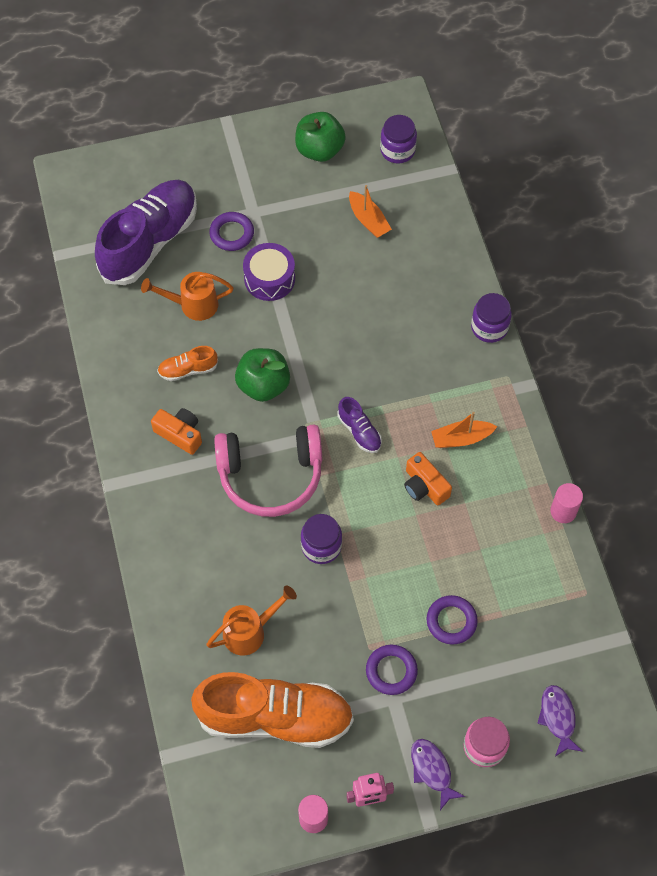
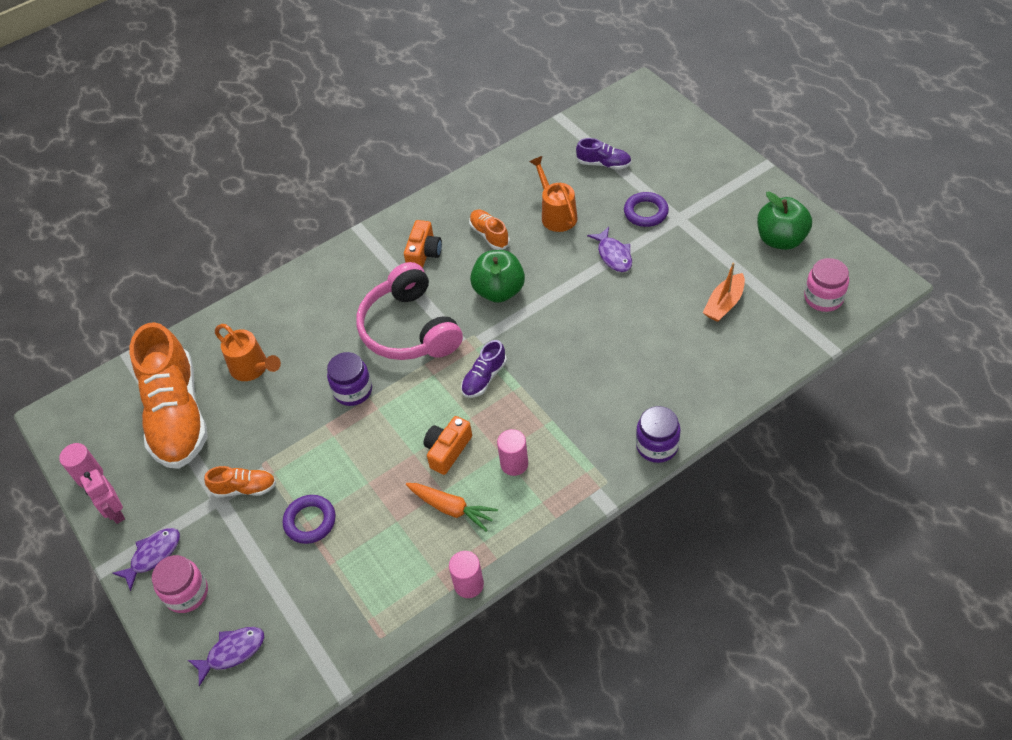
camera: 75 degrees right, 10 degrees down
purple shoe [95,180,197,285] -> purple shoe [576,138,631,170], size x0.43
purple drum [243,243,295,301] -> purple fish [587,227,632,272]
purple ring [366,645,418,695] -> orange shoe [204,466,276,497]
purple jar [380,115,417,164] -> pink jar [804,258,849,312]
orange boat [431,412,498,448] -> pink cylinder [497,429,528,476]
none -> orange carrot [406,483,498,532]

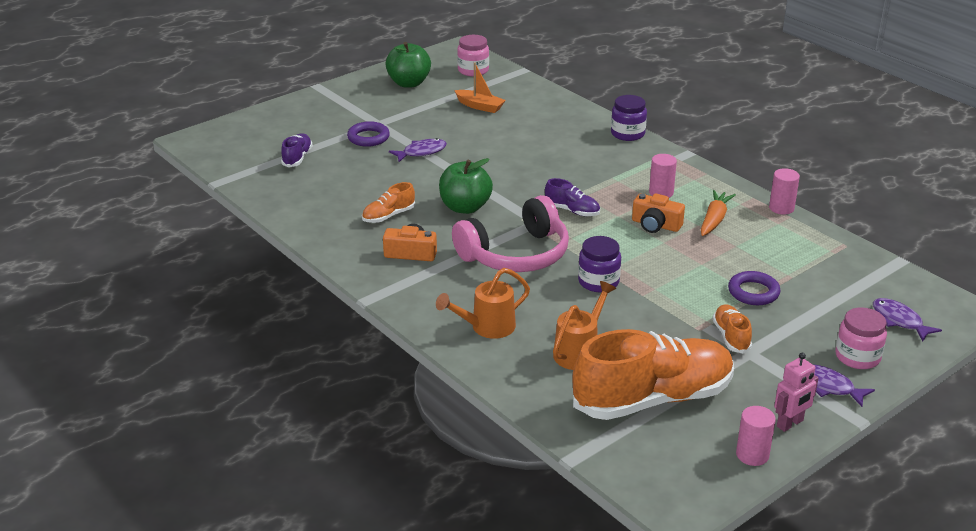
camera: 100 degrees left, 20 degrees down
orange watering can [529,156,577,232] -> orange watering can moved to [436,268,530,339]

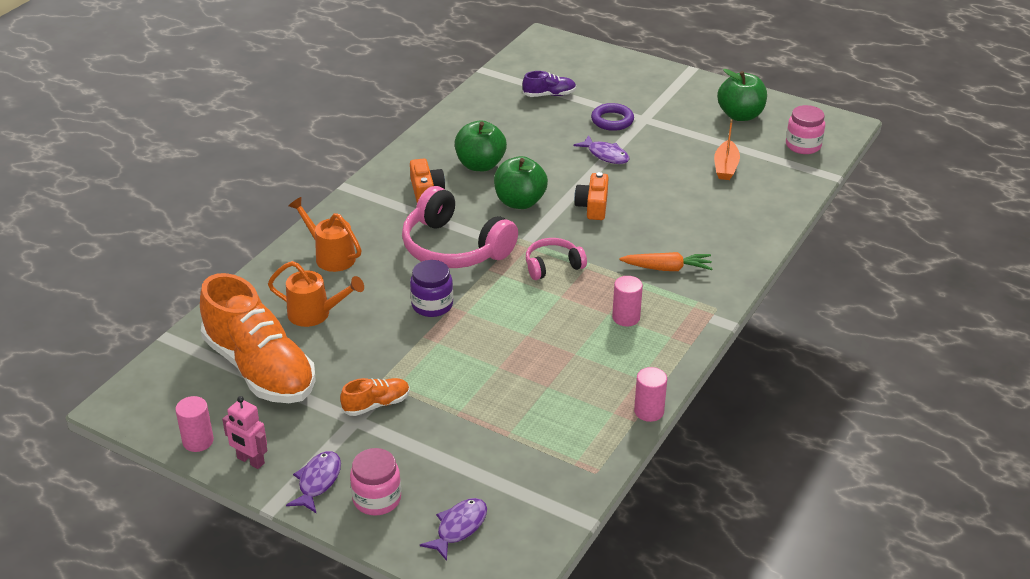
camera: 70 degrees right, 5 degrees up
orange shoe [362,182,415,223] -> green apple [455,120,507,171]
purple shoe [545,178,600,216] -> pink headphones [526,238,587,280]
purple jar [611,95,647,141] -> none
orange camera [632,193,685,233] -> orange camera moved to [574,172,609,220]
orange carrot [701,190,736,236] -> orange carrot moved to [619,252,713,271]
purple ring [728,271,781,305] -> none

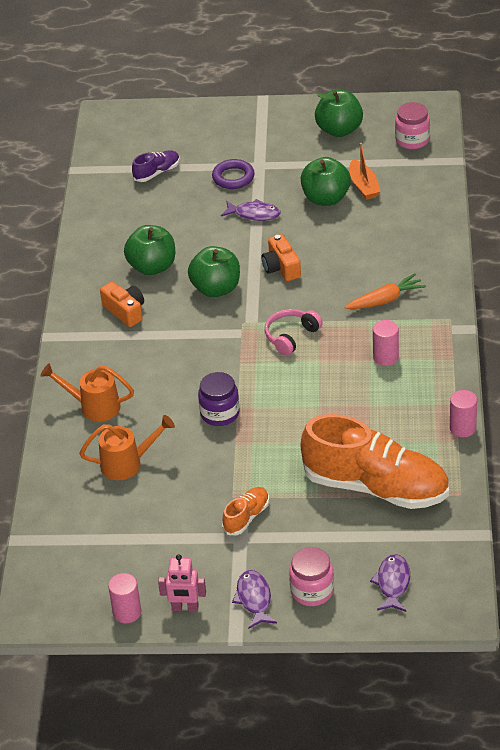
camera: 25 degrees left, 5 degrees up
orange shoe [200,273,316,403] -> orange shoe moved to [301,414,449,509]
pink headphones [402,186,518,268] -> none
none -> green apple [301,157,351,206]

